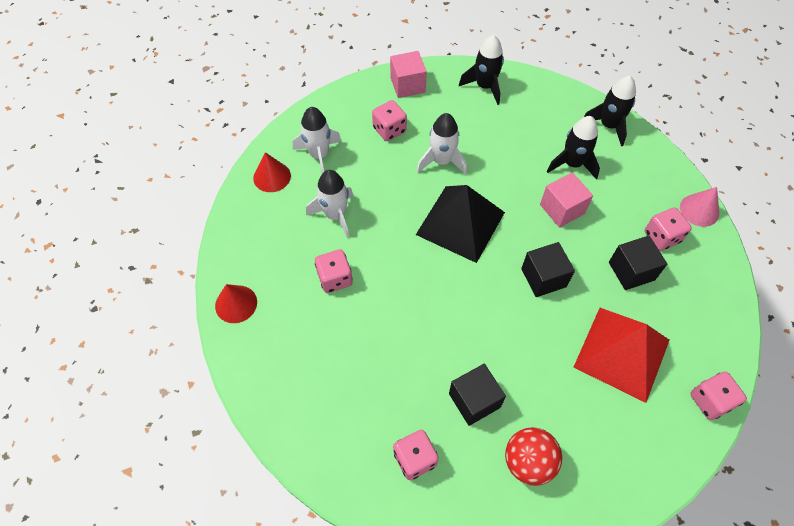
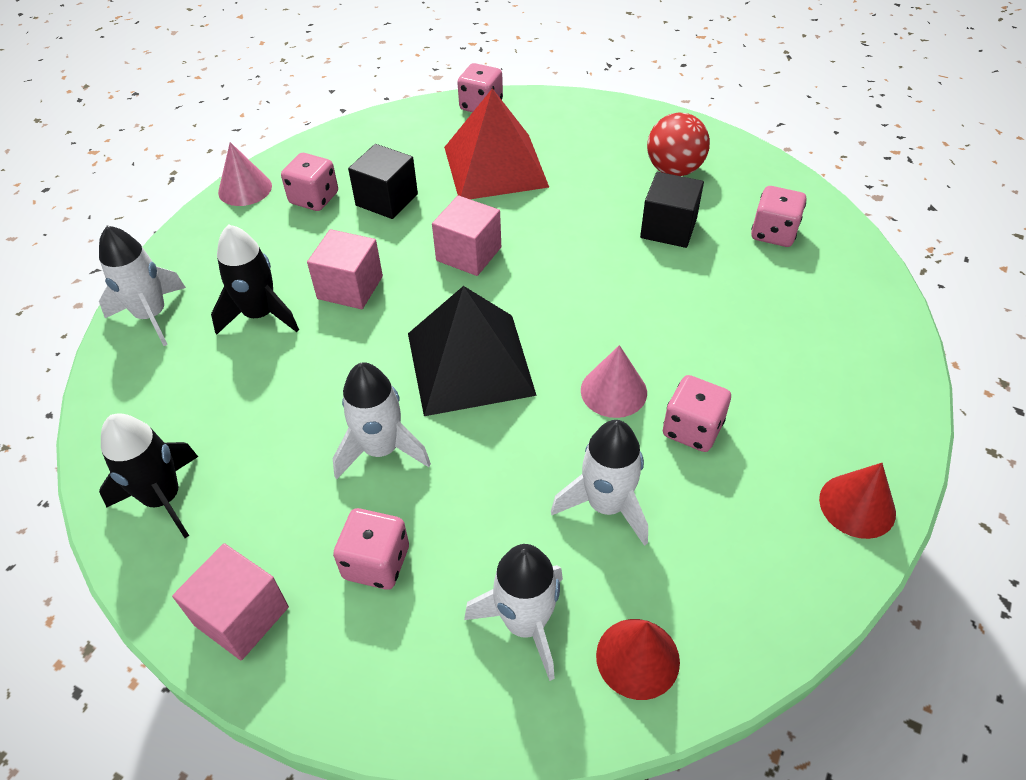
camera: 130 degrees left, 10 degrees down
black cube [521,242,575,297] -> pink cube [432,195,501,276]
black rocket [584,76,636,146] -> white rocket [99,226,186,346]
none -> pink cone [581,345,647,418]

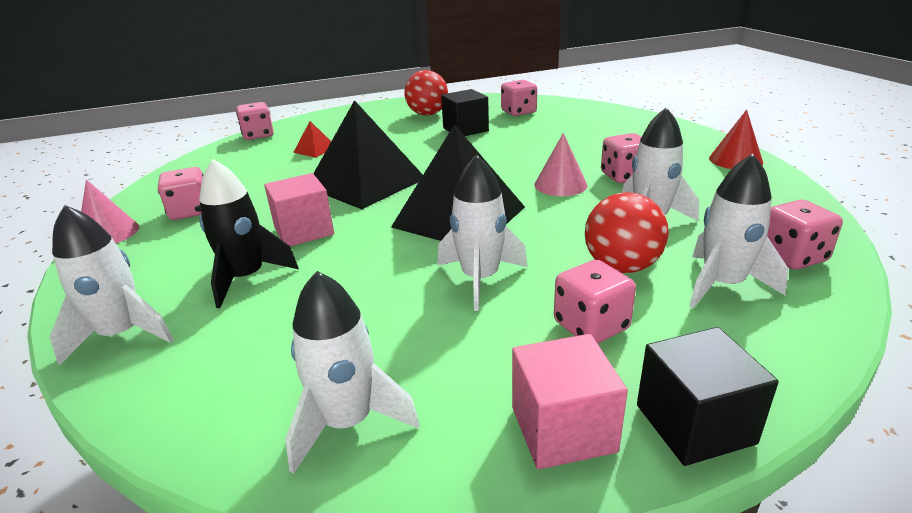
camera: 45 degrees left, 20 degrees down
black rocket [99,413,198,538] -> white rocket [285,271,420,474]
black cube [348,144,418,219] -> black cube moved to [637,327,779,466]
pink cube [432,195,501,276] -> black pyramid [313,100,423,209]
red pyramid [444,88,549,199] -> red pyramid [293,121,331,158], size x0.42
red cone [596,619,680,700] -> pink dice [767,200,843,270]
none -> red ball [585,192,669,273]

